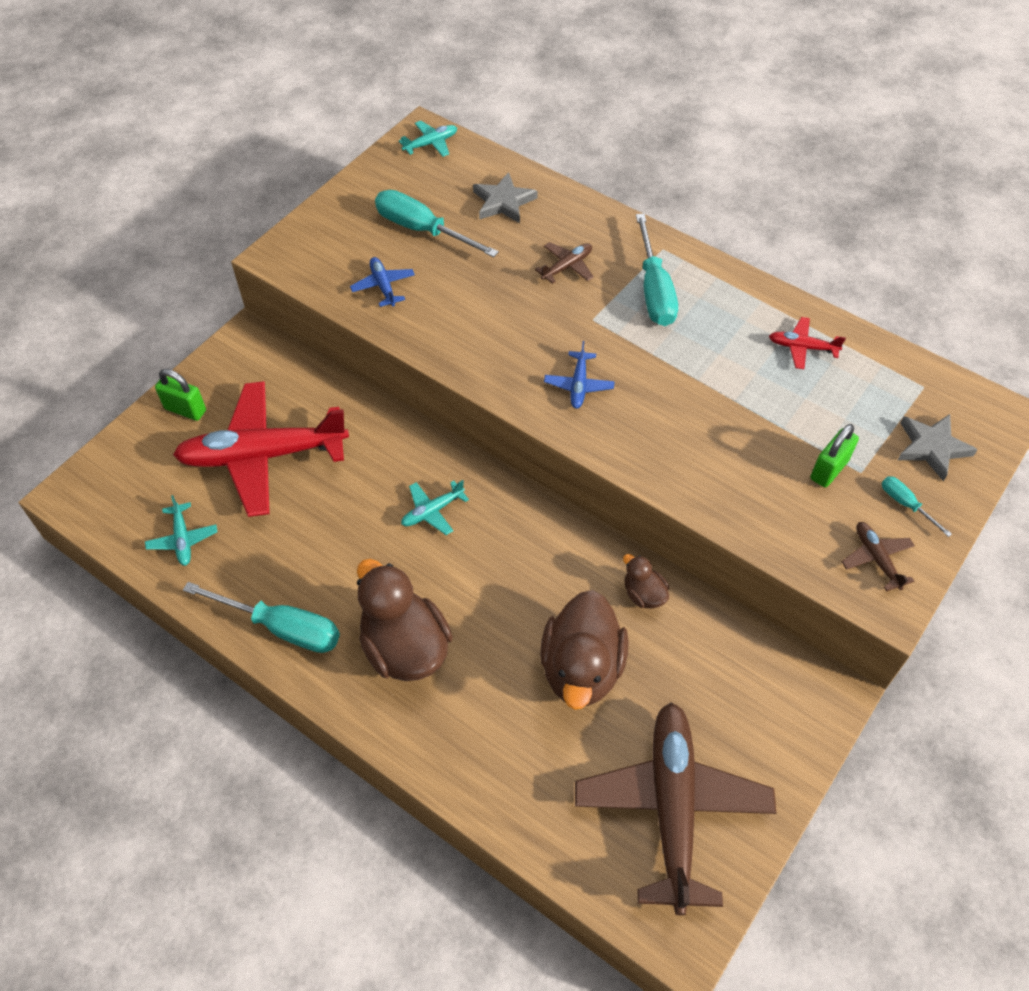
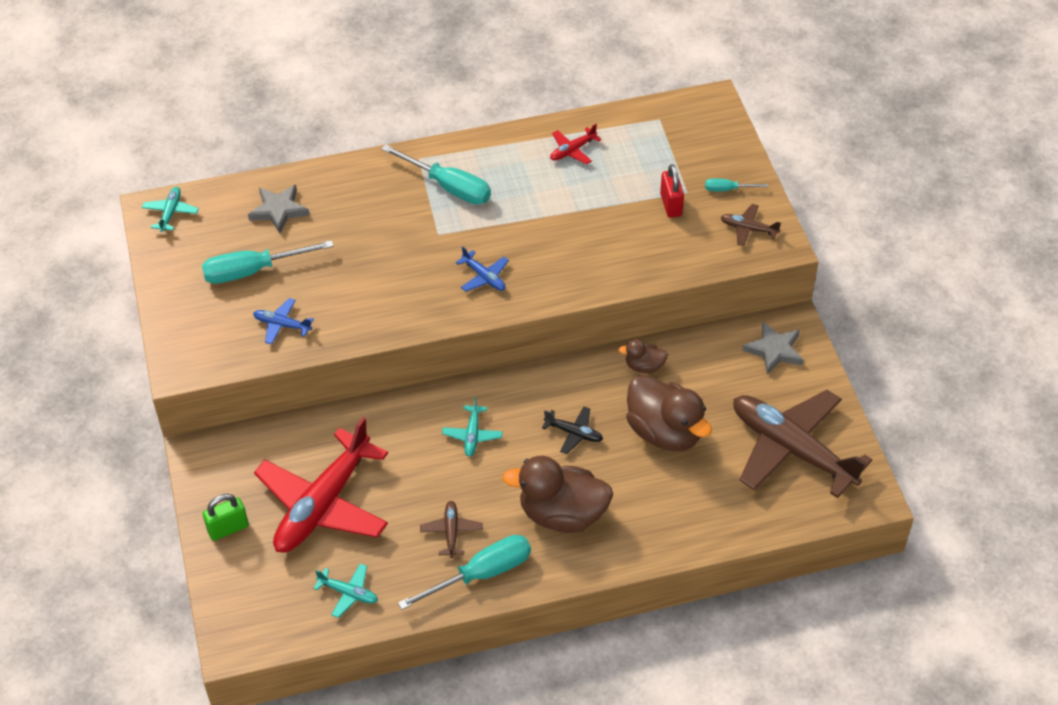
camera: 50 degrees left, 5 degrees down
brown plane [535,242,594,284] -> brown plane moved to [420,501,483,558]
green padlock [810,424,859,488] -> red padlock [660,164,684,218]
grey star [898,414,978,481] -> grey star moved to [742,321,804,375]
none -> black plane [542,406,603,454]

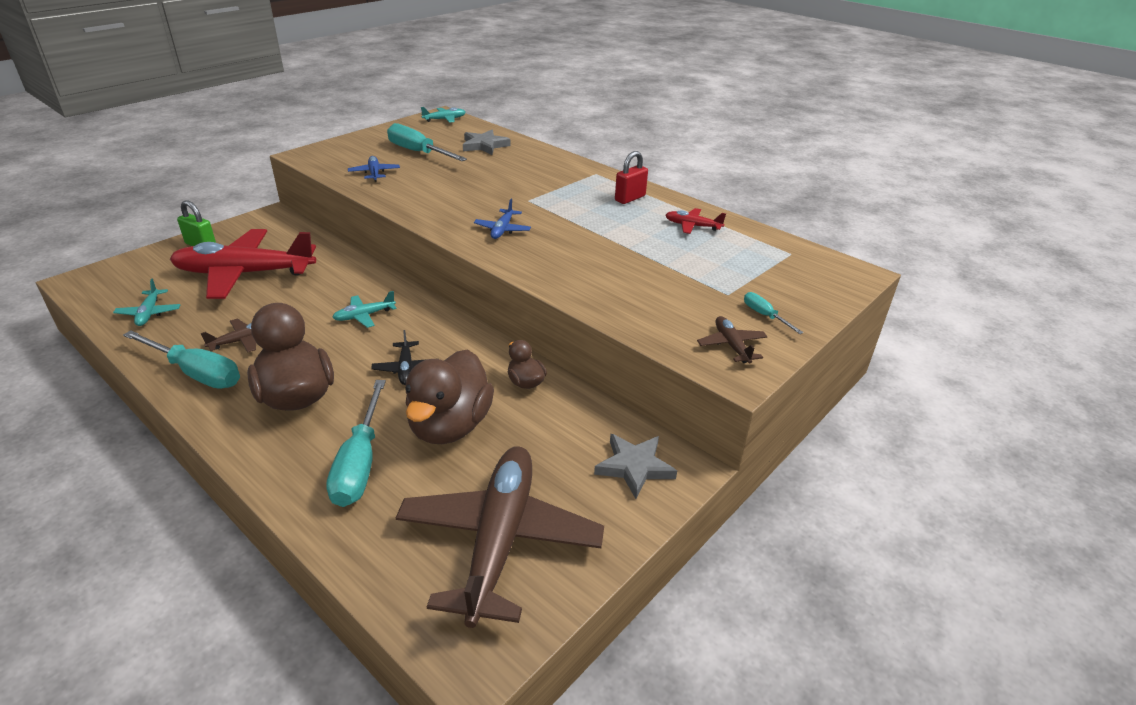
camera: 55 degrees right, 15 degrees down
turquoise screwdriver [381,144,491,205] -> turquoise screwdriver moved to [326,380,386,507]
red padlock [660,164,684,218] -> red padlock moved to [615,151,648,204]

